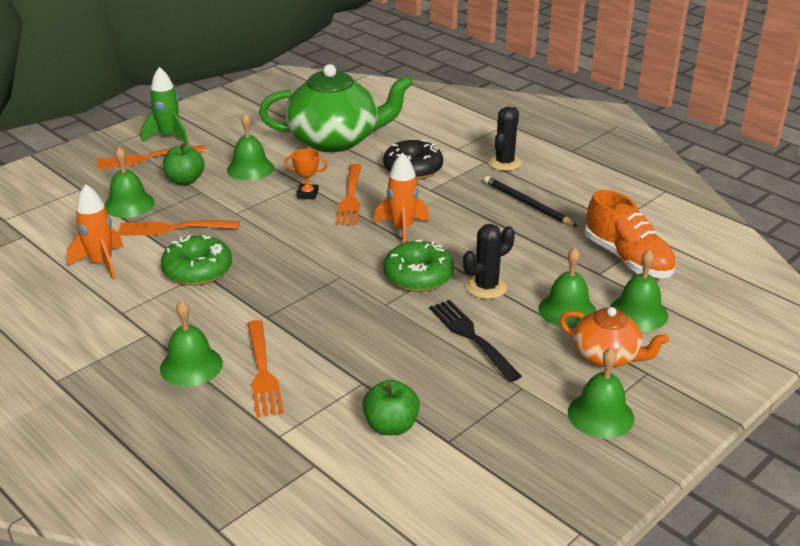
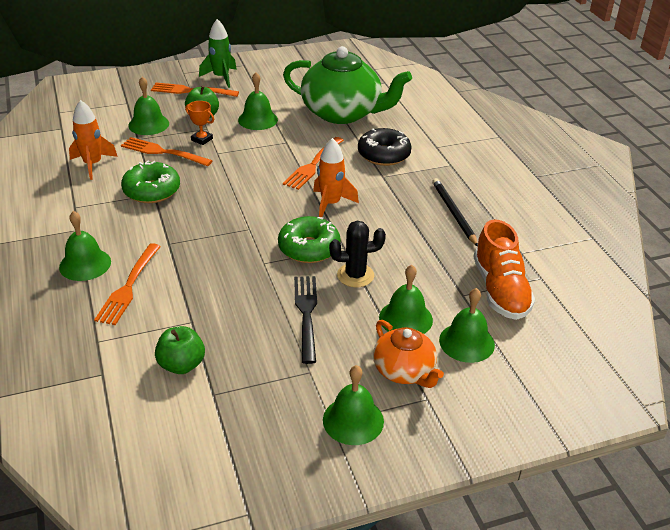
camera: 25 degrees right, 5 degrees up
orange trophy [285,149,328,200] -> orange trophy moved to [185,101,214,145]
black cactus [488,107,522,171] -> none

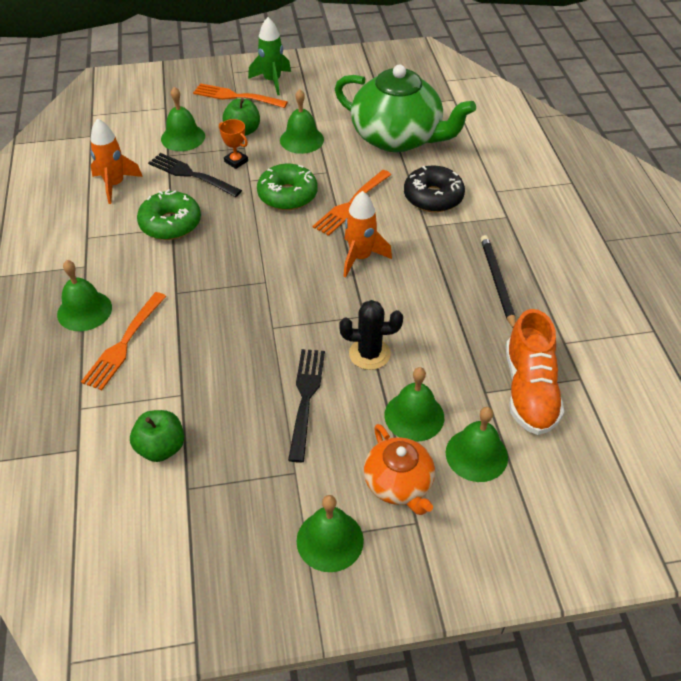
camera: 10 degrees right, 10 degrees up
orange fork [121,137,213,166] -> black fork [148,153,242,197]
green donut [278,216,341,263] -> green donut moved to [257,164,318,210]

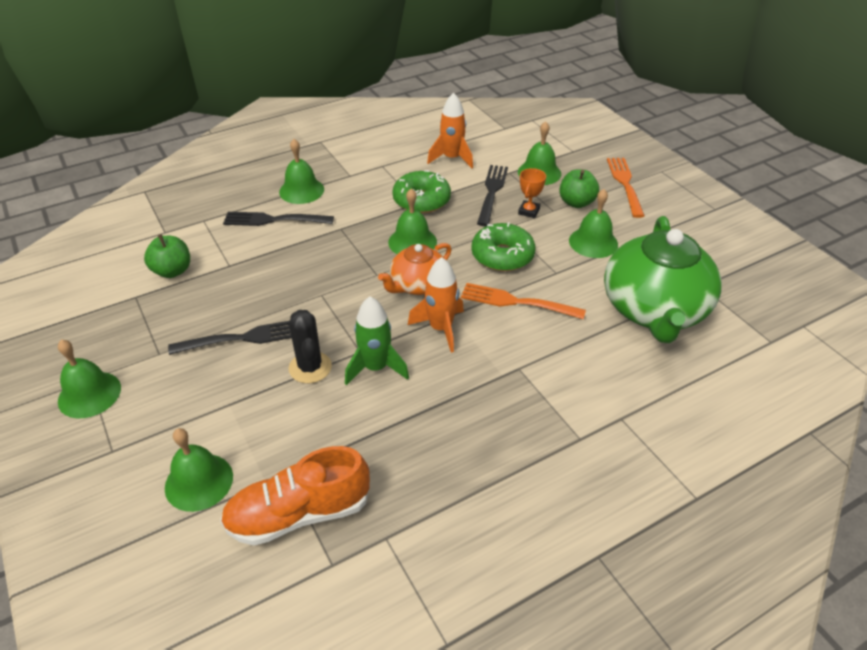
camera: 70 degrees right, 5 degrees down
orange fork [81,292,166,390] -> black fork [223,212,334,226]
green rocket [248,17,291,96] -> green rocket moved to [345,296,409,385]
orange teapot [364,424,435,515] -> orange teapot moved to [378,243,451,295]
green bell [384,367,444,442] -> green bell moved to [388,189,437,254]
black donut [404,166,465,212] -> none
black pencil [481,235,516,328] -> none

